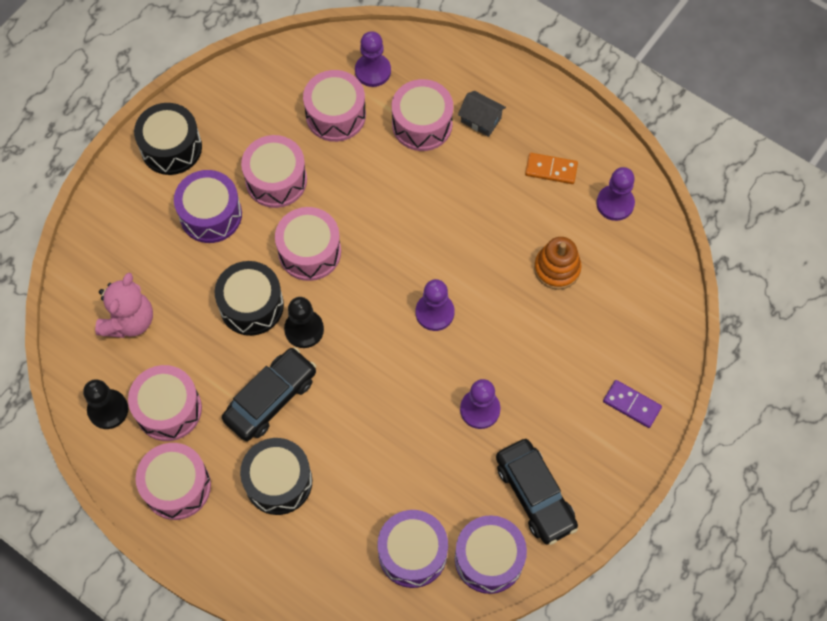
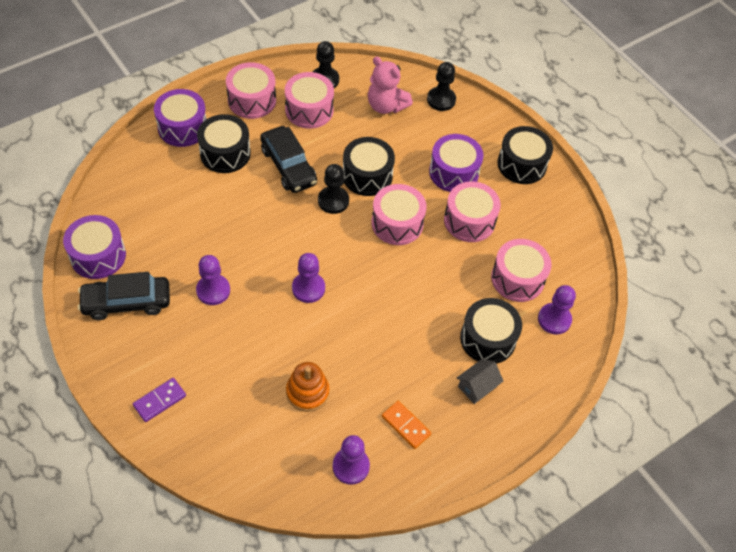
camera: 105 degrees right, 10 degrees down
purple drum [377,510,448,588] -> purple drum moved to [154,89,207,147]
pink drum [392,79,453,151] -> black drum [460,298,522,364]
orange domino [525,153,578,184] -> orange domino turned 75 degrees counterclockwise [382,401,431,449]
none -> black pawn [427,62,456,111]

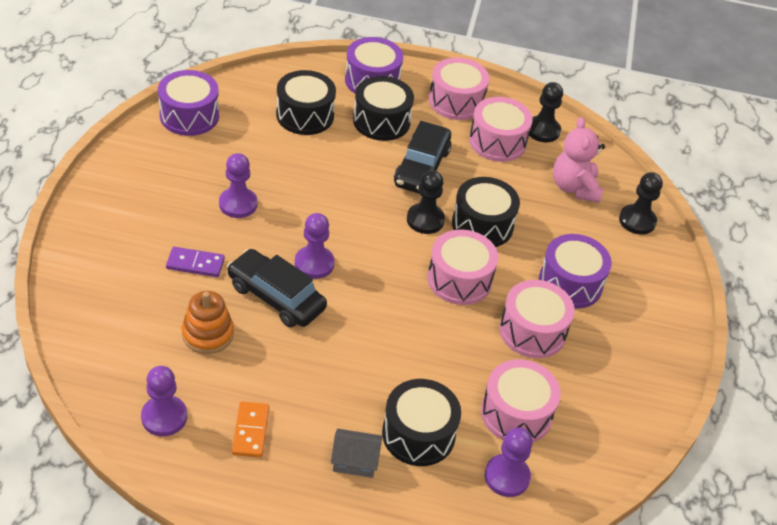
camera: 45 degrees right, 10 degrees down
black car [78,272,170,320] -> black car moved to [227,249,327,327]
purple domino [133,378,186,422] -> purple domino moved to [166,247,225,277]
black drum [497,126,553,184] -> black drum moved to [276,70,336,135]

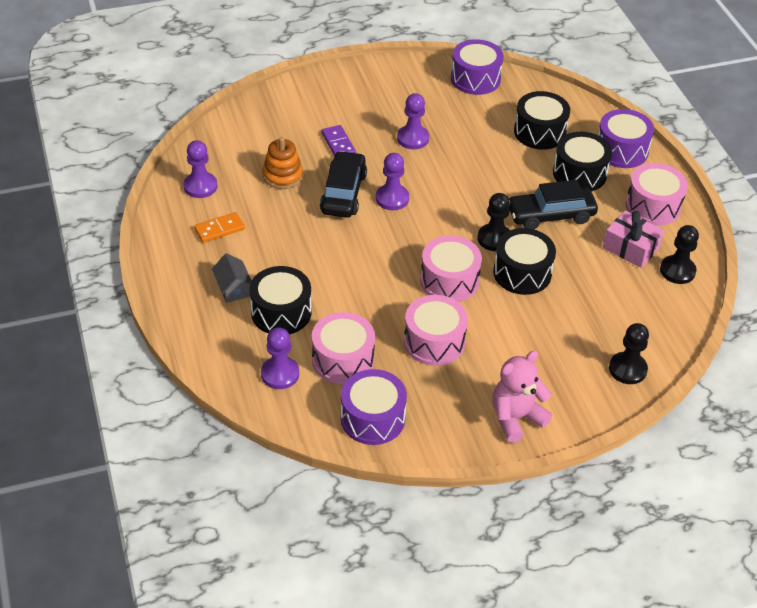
camera: 65 degrees right, 0 degrees up
pink drum [469,97,533,162] -> pink gift [603,210,664,268]
purple drum [539,234,612,309] -> purple drum moved to [341,369,407,445]
pink teddy bear [553,117,605,203] -> pink teddy bear moved to [493,351,552,443]

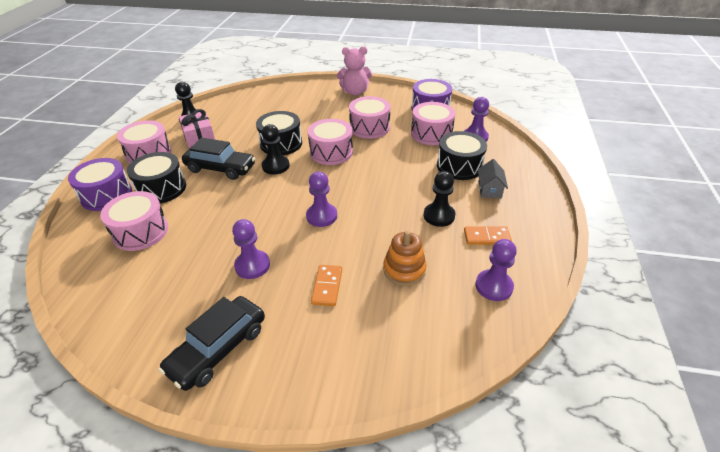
camera: 150 degrees left, 5 degrees down
black car [320,151,367,218] -> black car moved to [159,296,265,391]
purple domino [321,125,356,156] -> orange domino [311,265,342,306]
purple drum [451,39,504,95] -> none
black drum [514,91,570,150] -> pink drum [100,191,168,251]
black pawn [609,323,649,384] -> black pawn moved to [424,171,455,227]

